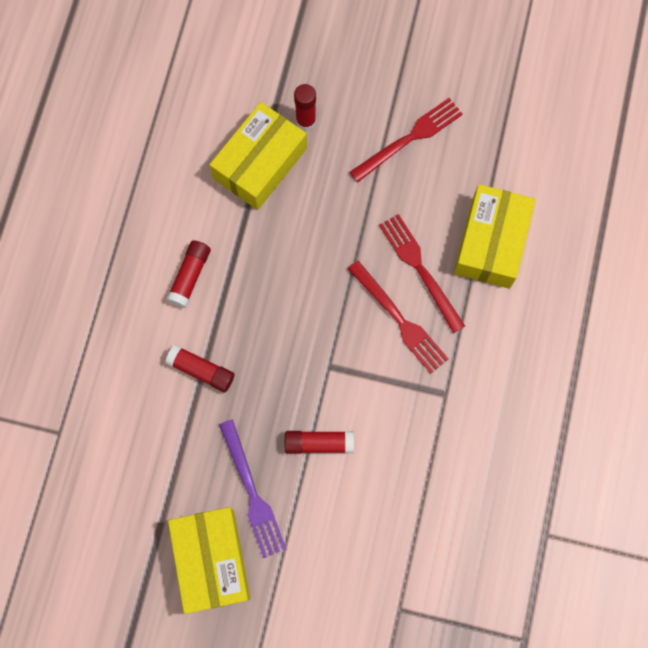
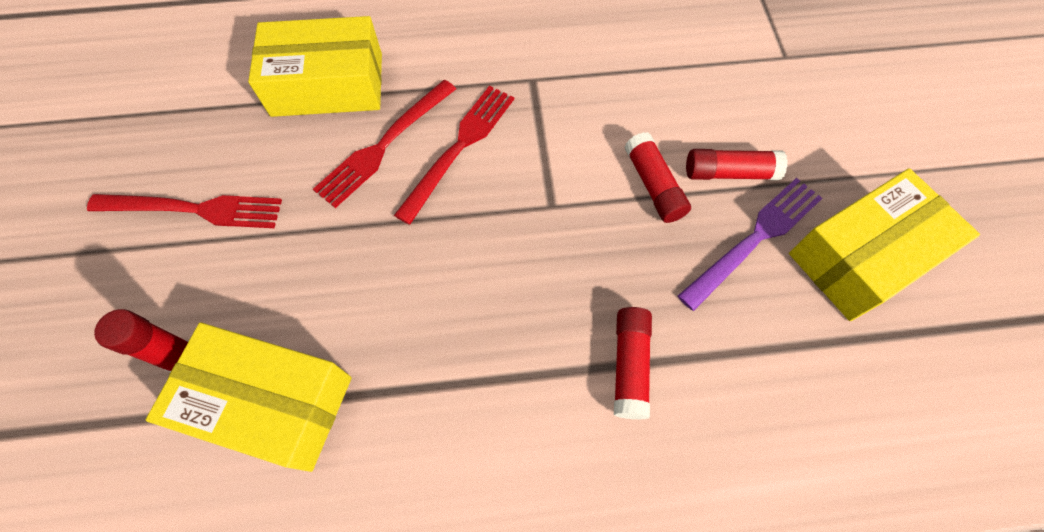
camera: 110 degrees left, 10 degrees down
red glue stick [166,240,211,308] -> red glue stick moved to [686,149,788,180]
red fork [350,98,463,183] -> red fork turned 150 degrees clockwise [87,194,282,228]

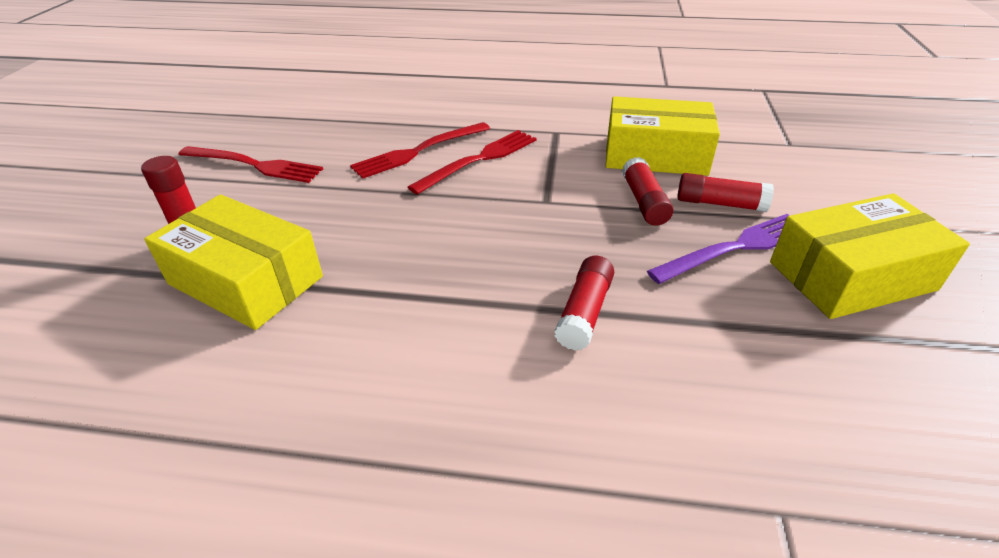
camera: 15 degrees right, 25 degrees down
yellow box [248,16,382,117] -> yellow box moved to [606,96,720,176]

